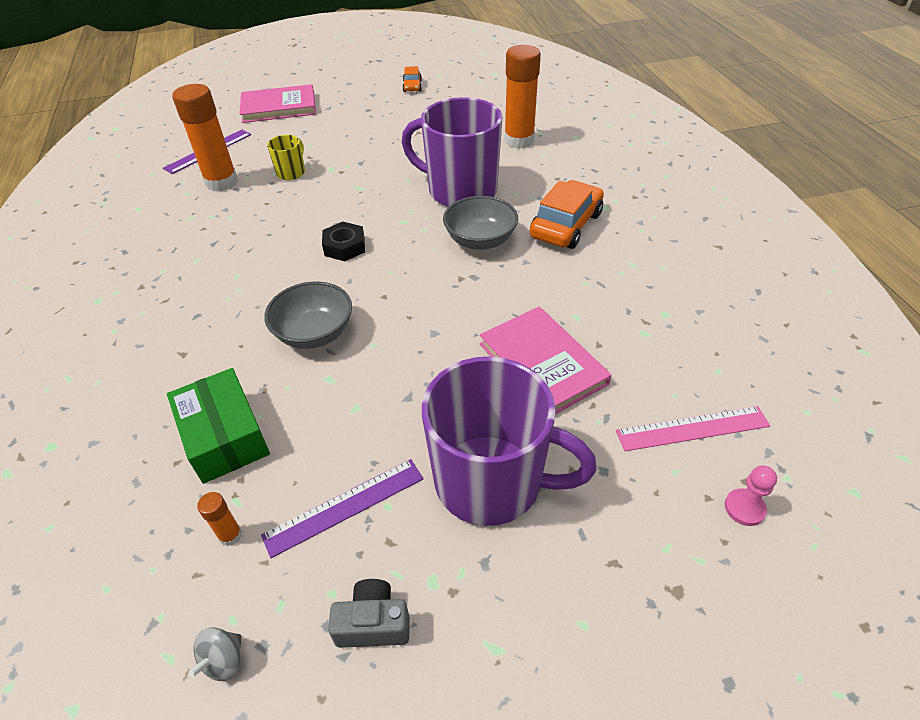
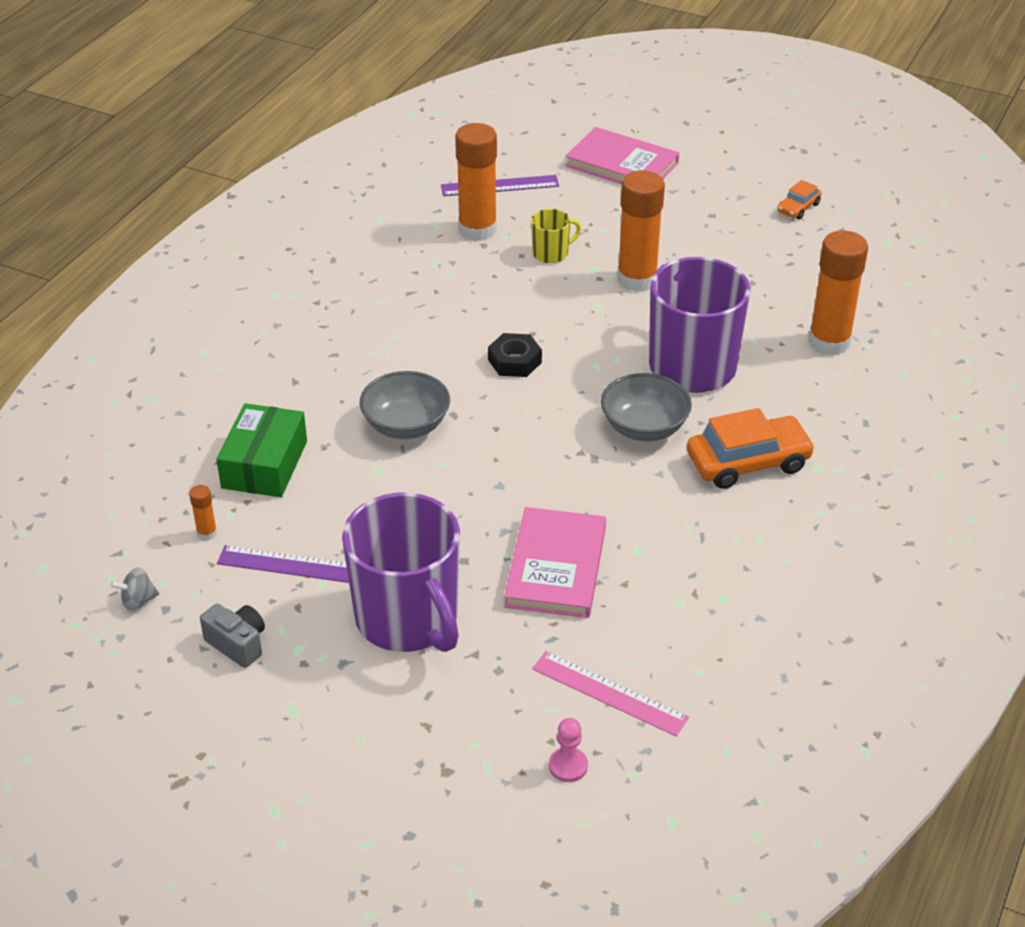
camera: 40 degrees right, 5 degrees down
none -> orange glue stick [617,170,665,292]

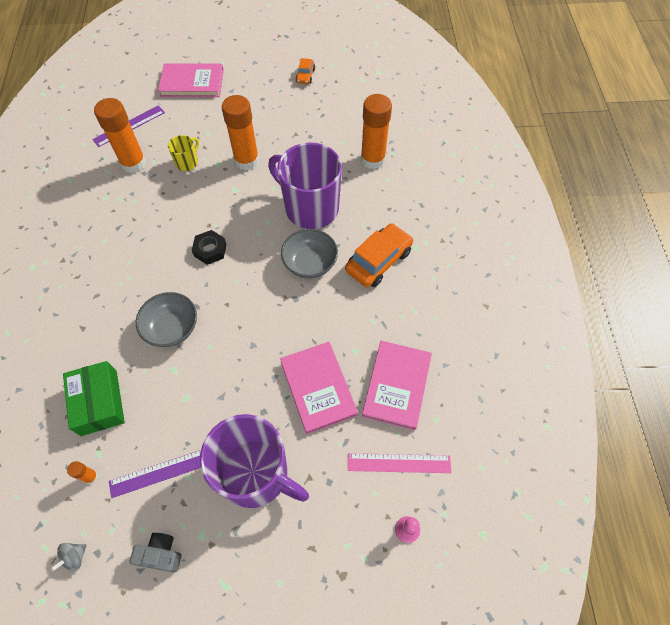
camera: 30 degrees left, 20 degrees up
none -> pink book [362,341,432,430]

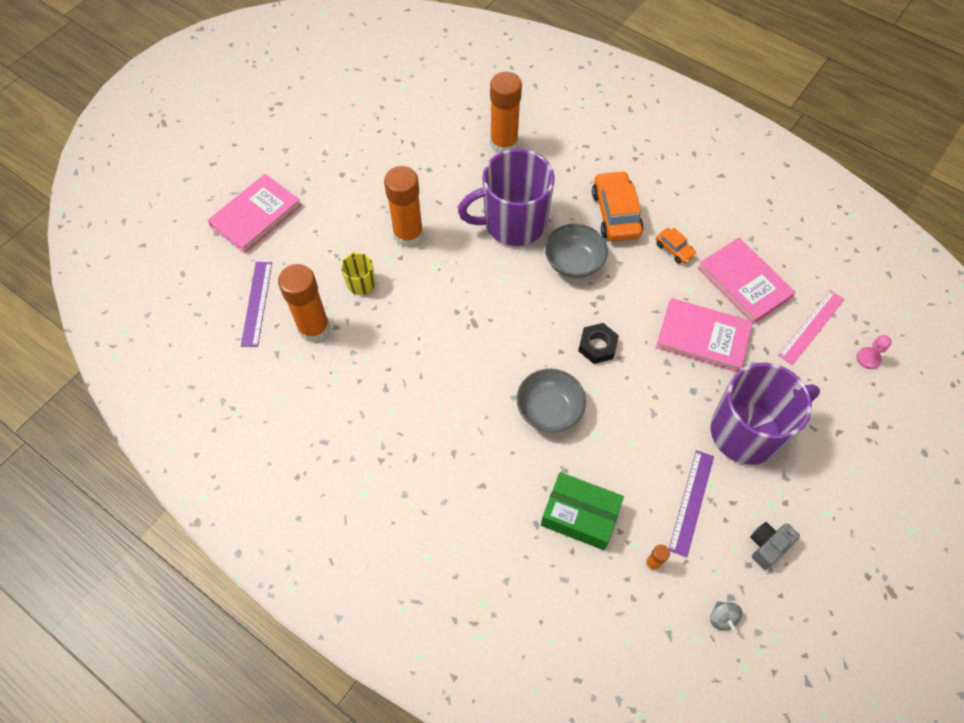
camera: 50 degrees left, 0 degrees up
black nut [192,230,227,265] -> black nut moved to [578,323,619,364]
orange car [296,58,315,84] -> orange car moved to [656,228,696,264]

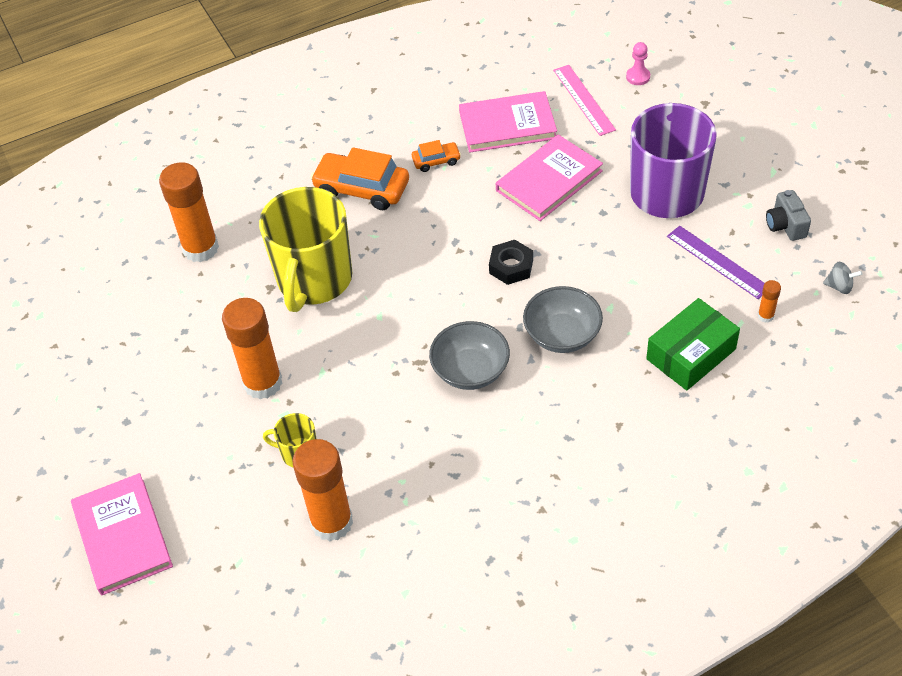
camera: 60 degrees left, 10 degrees down
purple ruler [241,262,272,347] -> none
purple mug [458,149,555,246] -> yellow mug [259,187,353,312]
grey bowl [545,224,608,278] -> grey bowl moved to [429,321,510,390]

